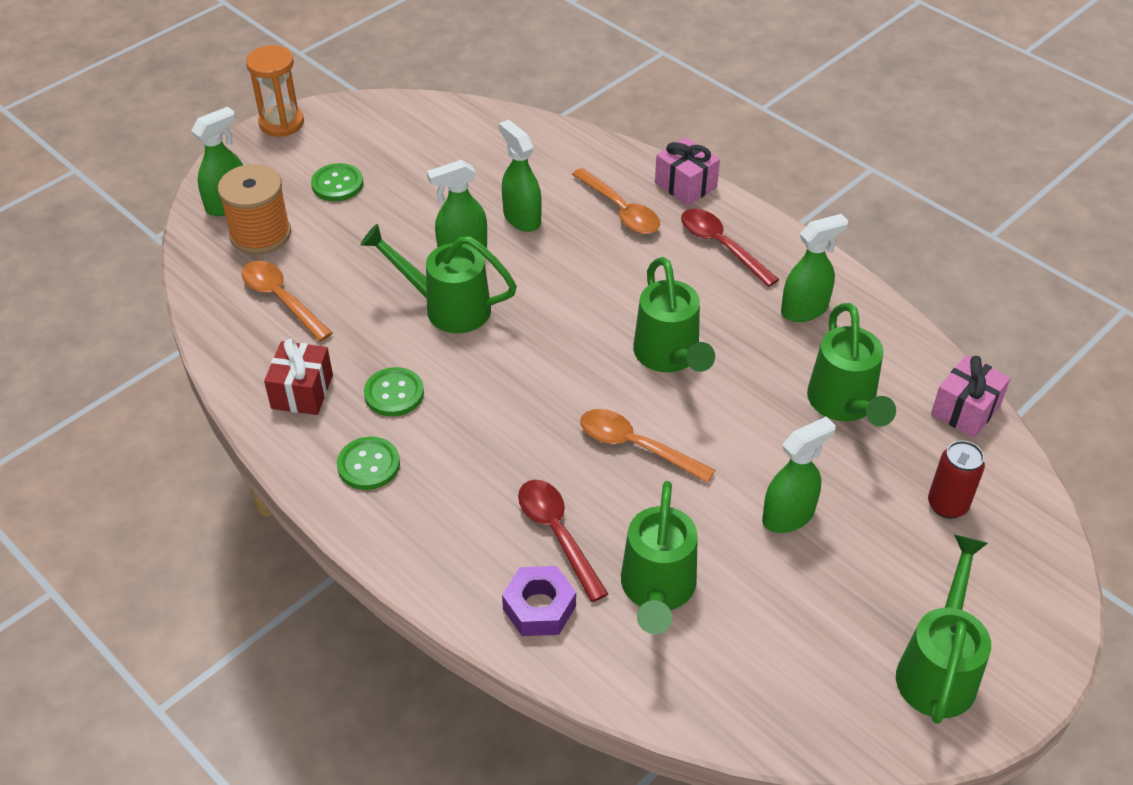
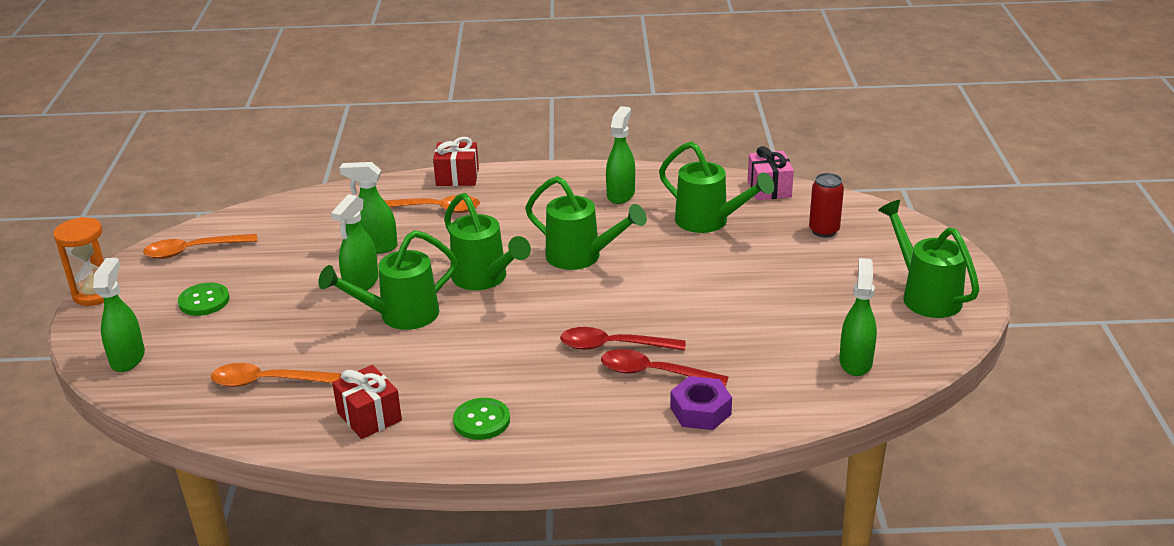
camera: 45 degrees left, 15 degrees down
orange spool [218,164,291,254] -> none
green button [364,367,424,416] -> none
orange spoon [580,409,715,483] -> orange spoon moved to [143,234,257,259]
green watering can [621,481,698,634] -> green watering can moved to [444,193,531,290]
pink gift [655,137,720,205] -> red gift [433,137,479,186]
red spoon [681,209,779,287] -> red spoon moved to [560,327,686,351]
green spray bottle [762,416,836,533] -> green spray bottle moved to [839,258,877,376]

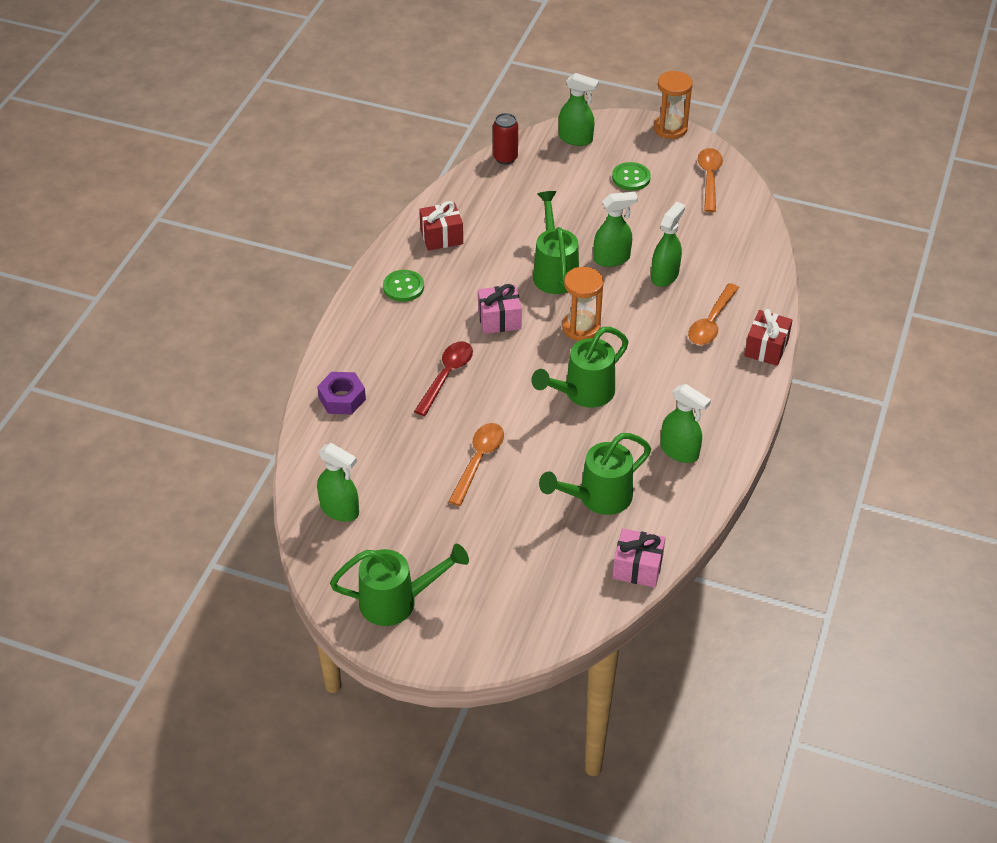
camera: 110 degrees right, 15 degrees up
orange spoon [211,363,341,387] -> orange spoon moved to [448,423,504,506]
green spray bottle [331,194,379,291] -> green spray bottle turned 120 degrees clockwise [593,192,638,267]
green watering can [444,193,531,290] -> orange hourglass [562,267,604,341]
red spoon [601,349,728,387] -> none
red can [809,173,844,237] -> red can moved to [493,113,518,165]
none -> pink gift [478,284,522,334]

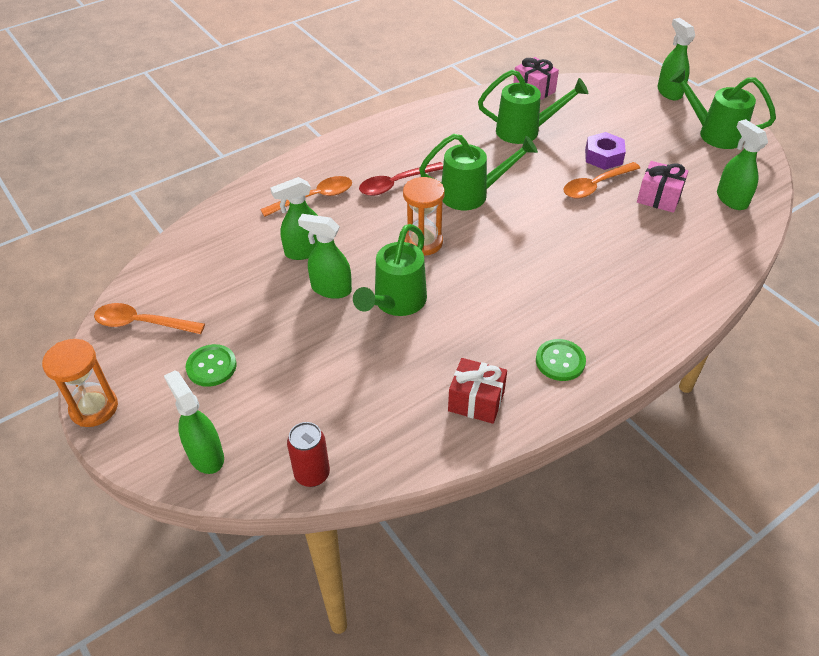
camera: 145 degrees left, 0 degrees up
purple nut [317,372,366,414] -> purple nut moved to [585,132,626,170]
red spoon [414,341,473,416] -> red spoon moved to [359,162,443,196]
pink gift [478,284,522,334] -> pink gift moved to [637,161,688,213]
green spray bottle [661,384,711,463] -> green spray bottle moved to [657,18,695,100]
orange spoon [698,148,723,212] -> orange spoon turned 60 degrees clockwise [94,303,205,334]
red gift [744,309,792,366] -> none

